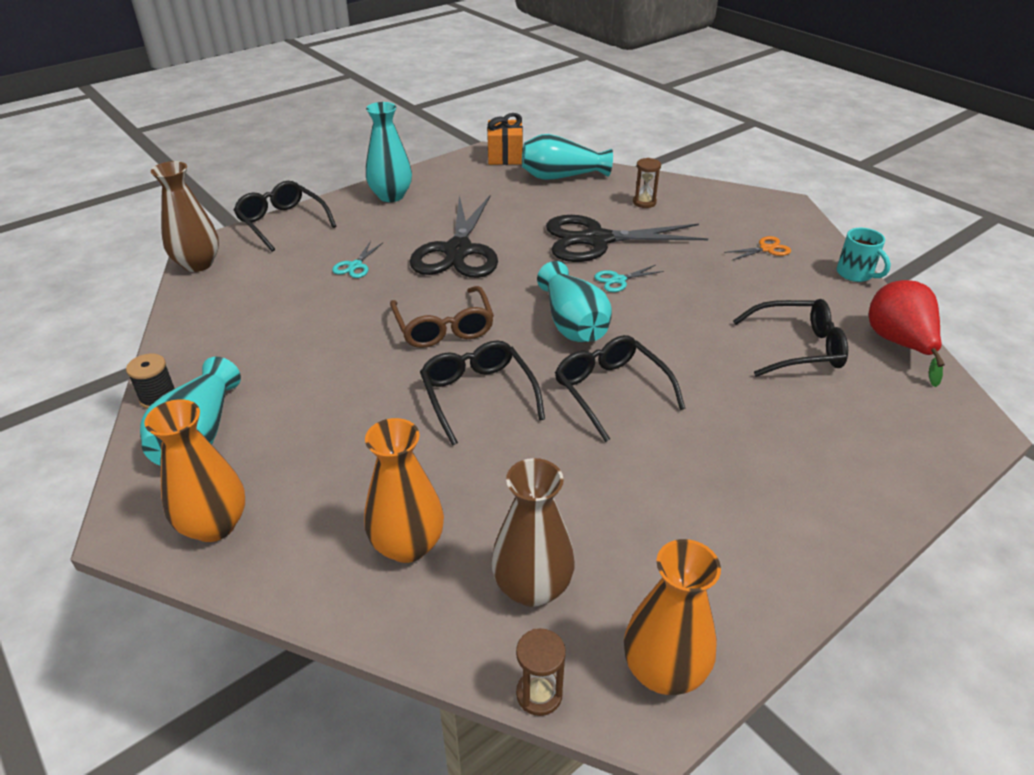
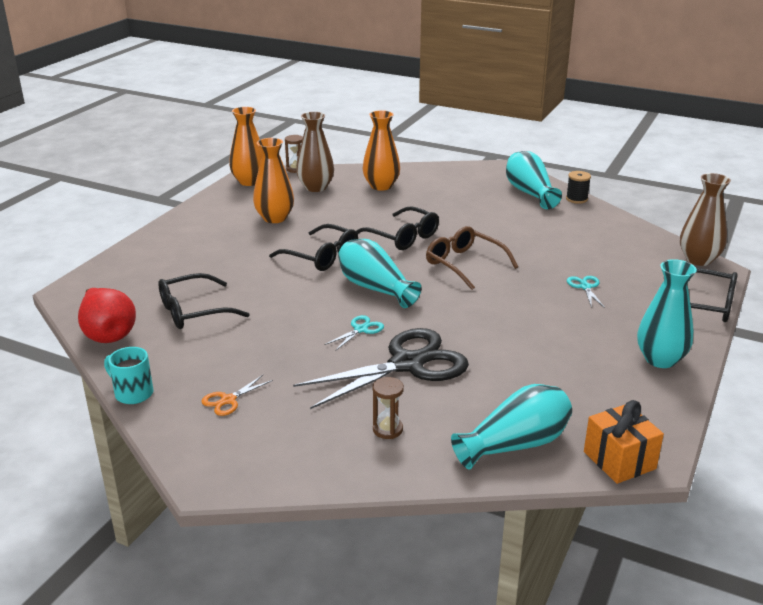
camera: 155 degrees right, 10 degrees down
orange vase [144,399,245,542] -> orange vase moved to [253,138,294,223]
black scissors [409,195,498,278] -> none

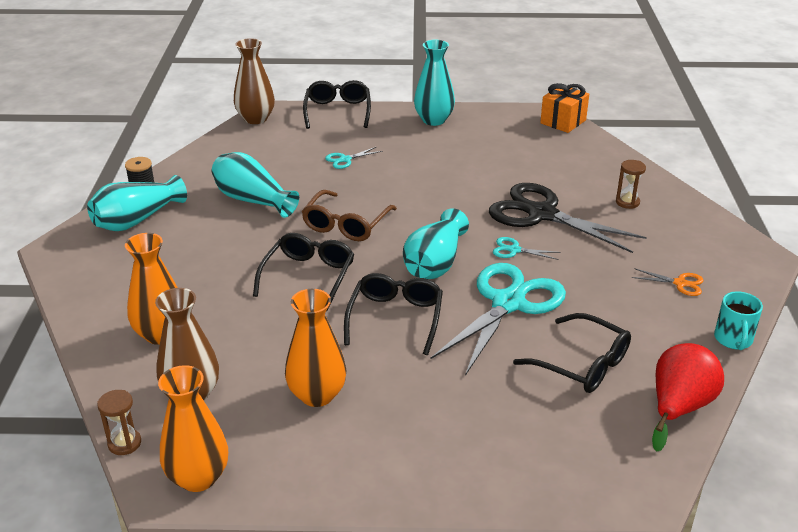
camera: 115 degrees left, 5 degrees up
turquoise vase [451,384,572,469] -> turquoise vase moved to [212,152,299,218]
none -> turquoise scissors [431,263,566,376]

